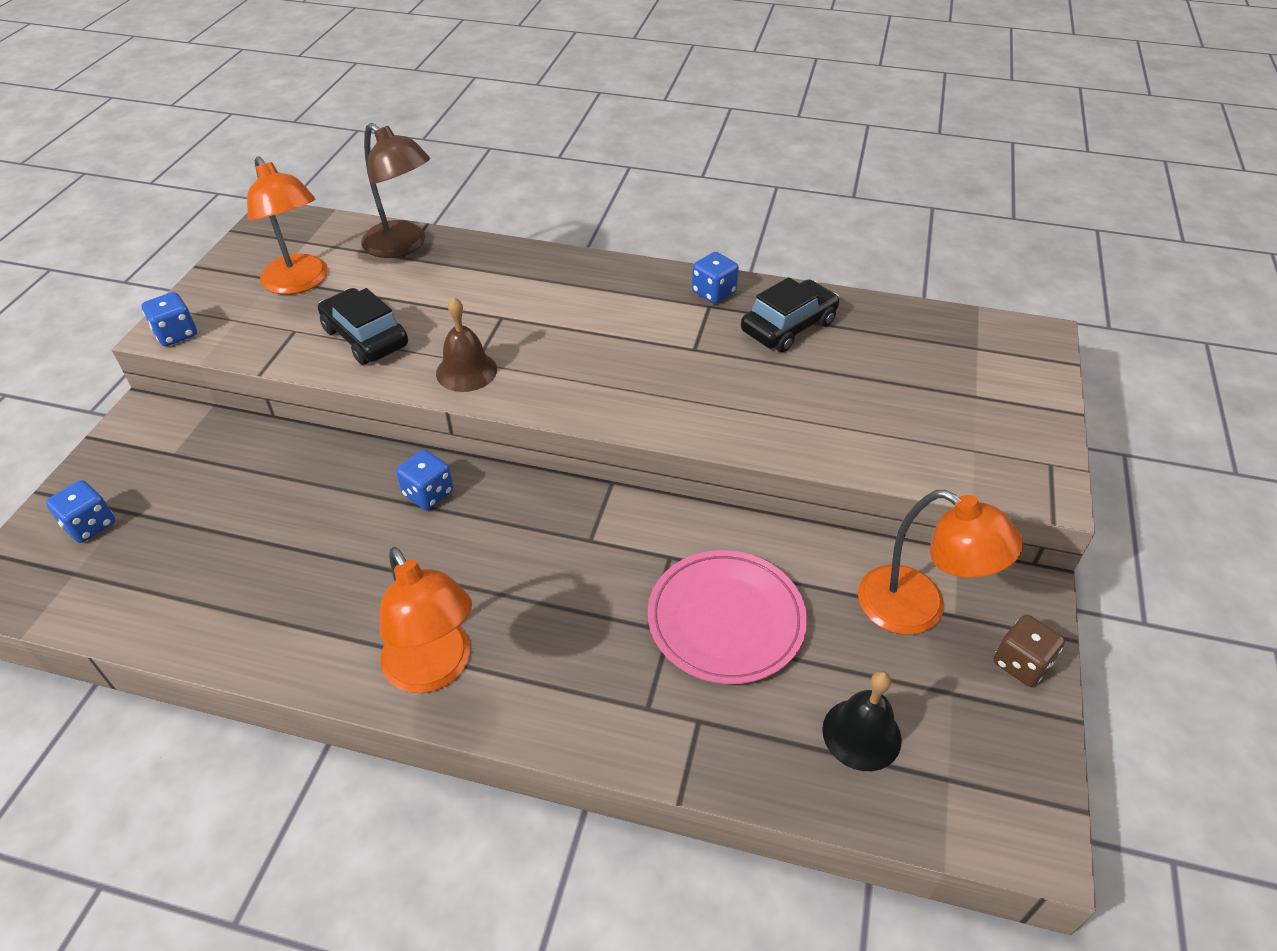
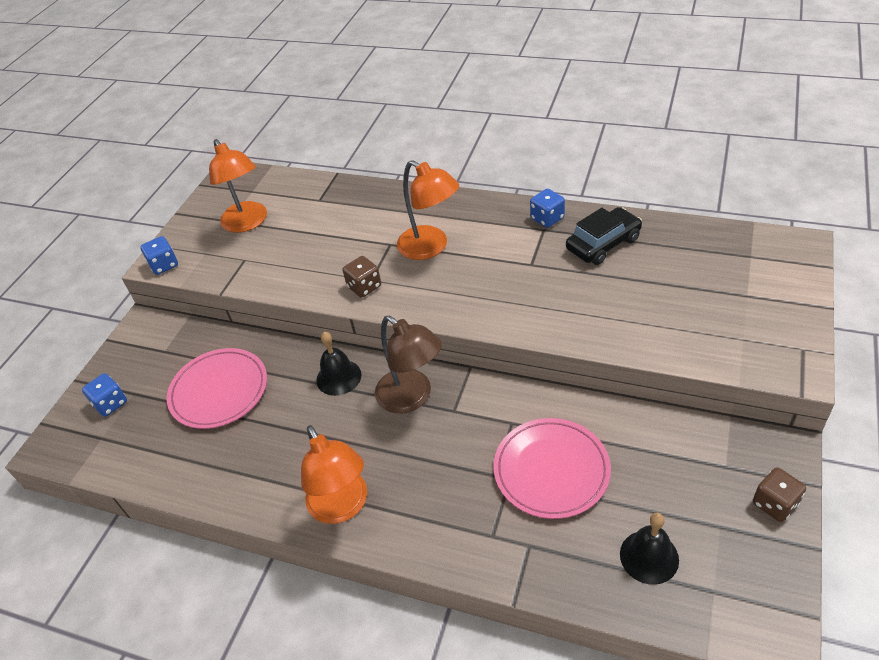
camera: 10 degrees right, 0 degrees up
black car [318,288,408,365] -> none
brown lamp [361,123,430,258] -> brown lamp moved to [375,316,442,413]
blue dice [396,449,453,510] -> black bell [316,332,361,396]
brown bell [436,297,497,392] -> brown dice [343,256,381,298]
orange lamp [858,490,1024,635] -> orange lamp moved to [397,160,459,260]
none -> pink plate [167,348,267,429]

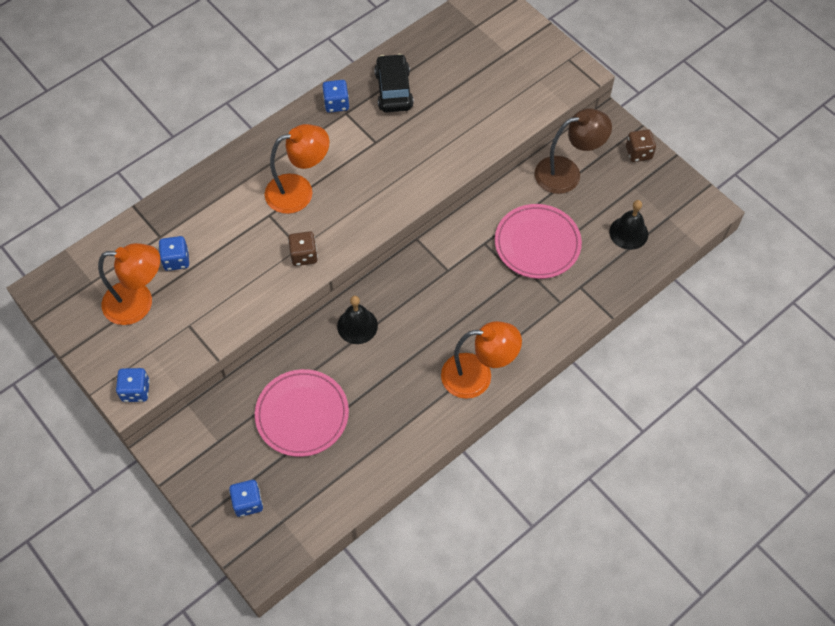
camera: 65 degrees left, 15 degrees up
brown lamp [375,316,442,413] -> brown lamp moved to [534,108,612,194]
none -> blue dice [159,236,189,271]

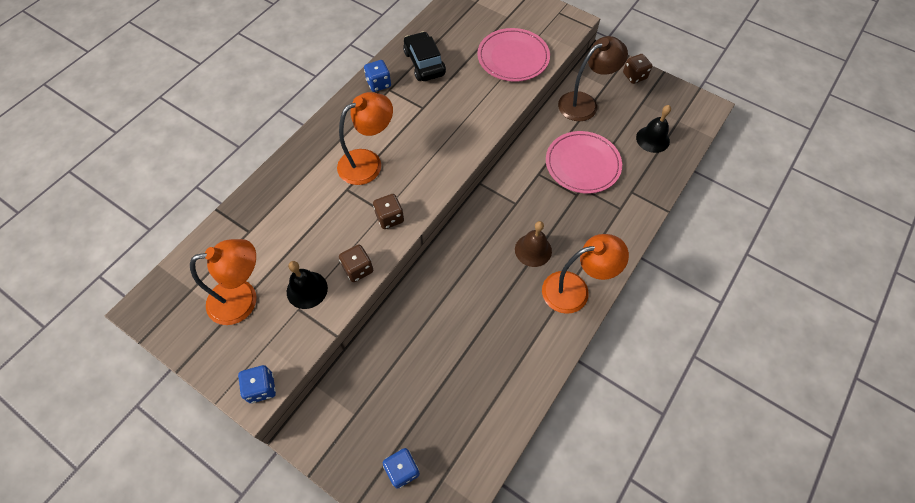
camera: 15 degrees left, 0 degrees up
blue dice [159,236,189,271] -> none
pink plate [255,369,349,457] -> pink plate moved to [477,28,550,82]
black bell [337,296,378,344] -> black bell moved to [287,261,328,309]
none -> brown dice [339,245,373,282]
none -> brown bell [515,221,552,267]

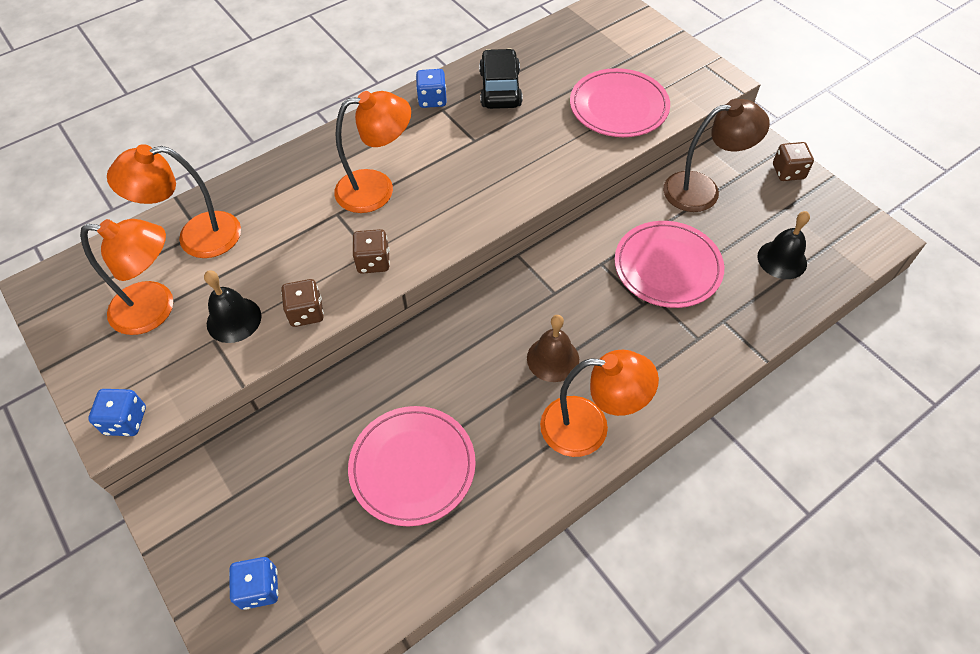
camera: 20 degrees right, 5 degrees down
none -> orange lamp [107,144,241,258]
none -> pink plate [348,406,476,526]

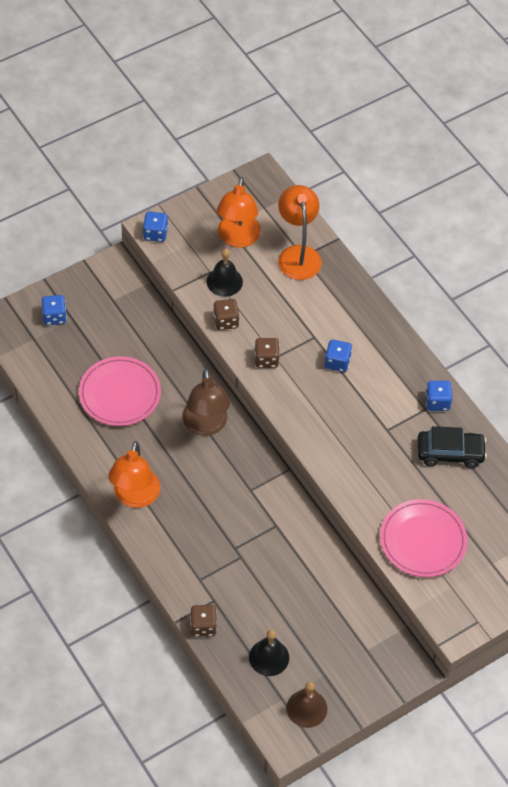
camera: 90 degrees right, 0 degrees up
orange lamp [334,91,411,213] -> blue dice [324,339,352,372]
brown bell [527,315,579,382] -> brown bell moved to [287,682,327,728]
pink plate [615,221,724,308] -> none
brown lamp [663,99,770,212] -> brown lamp moved to [182,368,230,436]
brown dice [773,142,814,181] -> brown dice moved to [190,605,217,637]

